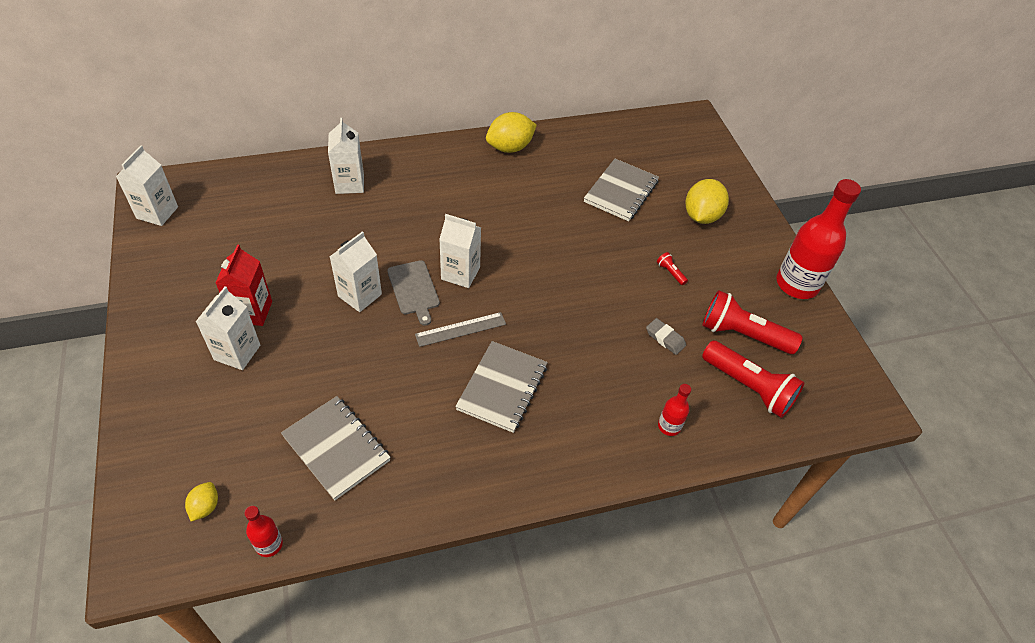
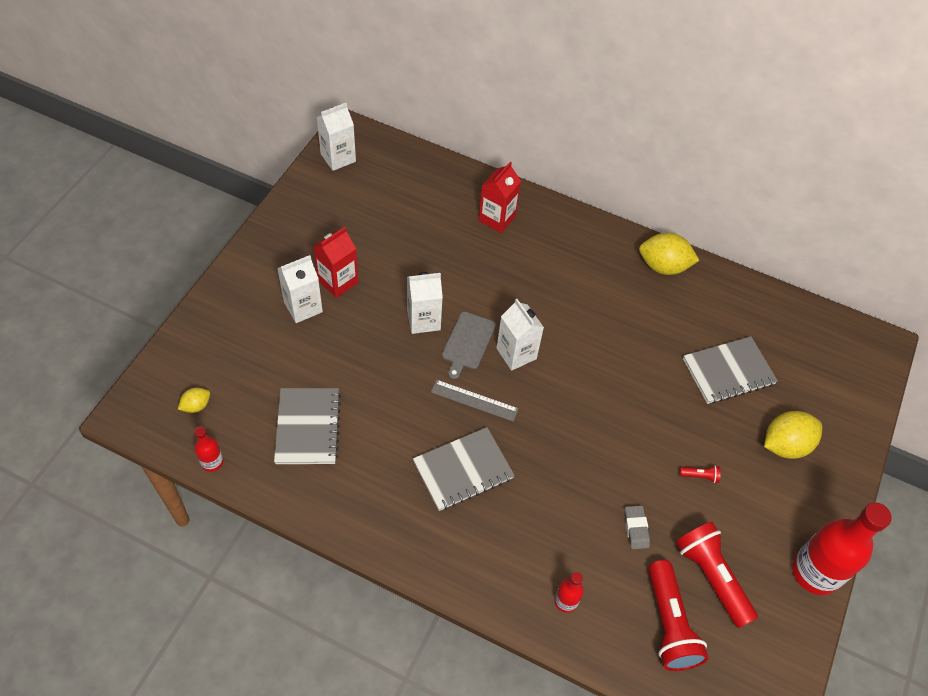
camera: 40 degrees right, 5 degrees up
white carton [328,118,364,194] -> red carton [479,162,521,233]
red flashlight [657,252,688,285] -> red flashlight turned 90 degrees clockwise [680,465,721,483]

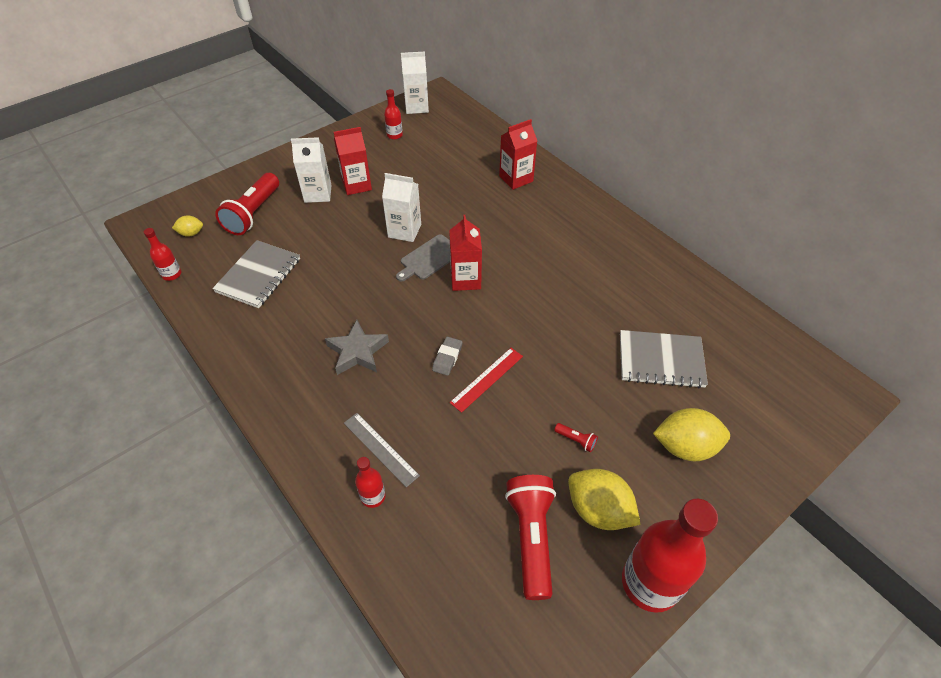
camera: 30 degrees right, 5 degrees down
grey notebook [413,427,515,511] -> grey star [325,320,389,375]
grey ruler [431,380,519,421] -> grey ruler moved to [344,413,420,488]
white carton [497,299,544,371] -> red carton [449,215,482,291]
grey eraser [624,505,650,549] -> grey eraser moved to [432,337,462,376]
yellow lemon [639,233,700,275] -> yellow lemon moved to [568,469,641,530]
red flashlight [648,560,709,671] -> red flashlight moved to [215,173,279,235]
none -> red bottle [384,89,403,140]
none -> red ruler [450,348,523,413]

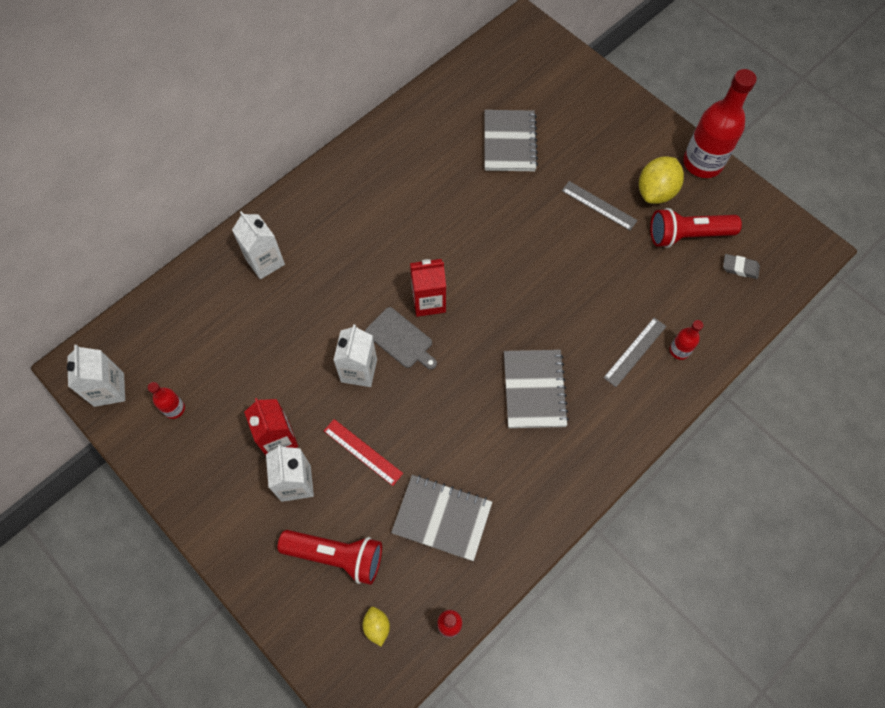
camera: 95 degrees left, 15 degrees up
grey star [325,320,389,375] -> grey notebook [504,350,569,428]
grey eraser [432,337,462,376] -> grey eraser moved to [723,254,760,279]
red ruler [450,348,523,413] -> red ruler moved to [324,419,403,486]
red carton [499,119,537,190] -> white carton [232,211,285,279]
red flashlight [554,423,598,452] -> grey ruler [562,181,638,231]
yellow lemon [653,408,730,461] -> none

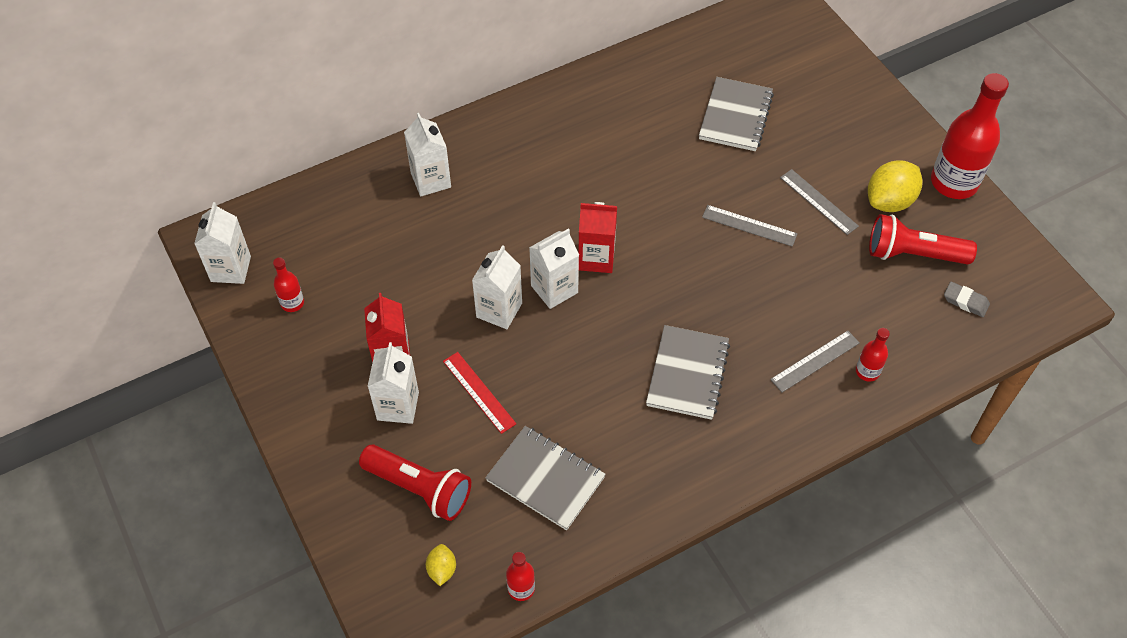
camera: 15 degrees right, 10 degrees down
grey cutting board [365,307,437,369] -> white carton [529,228,579,309]
none -> grey ruler [702,205,798,247]

